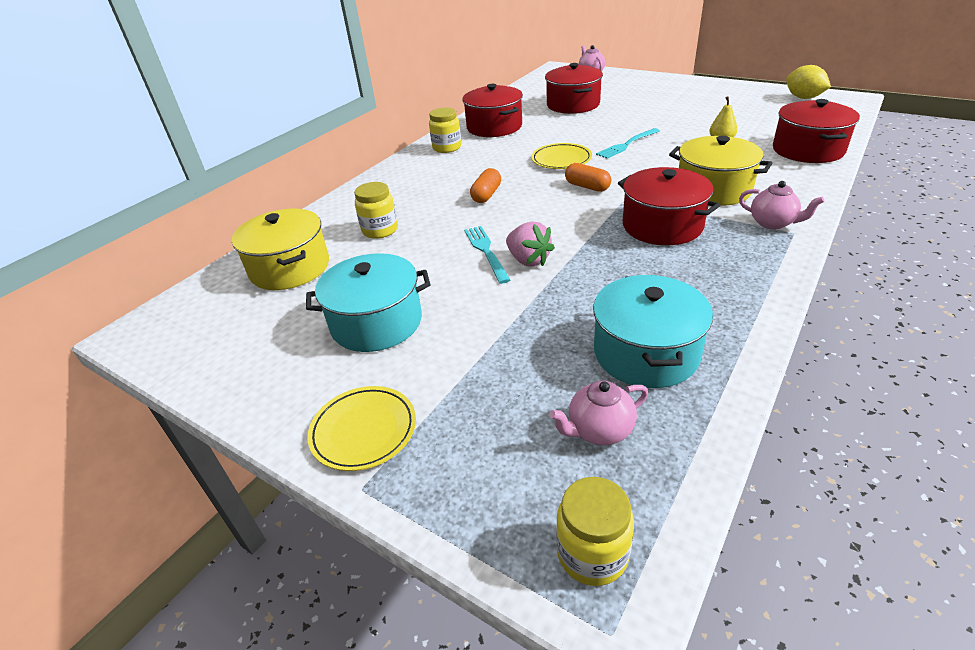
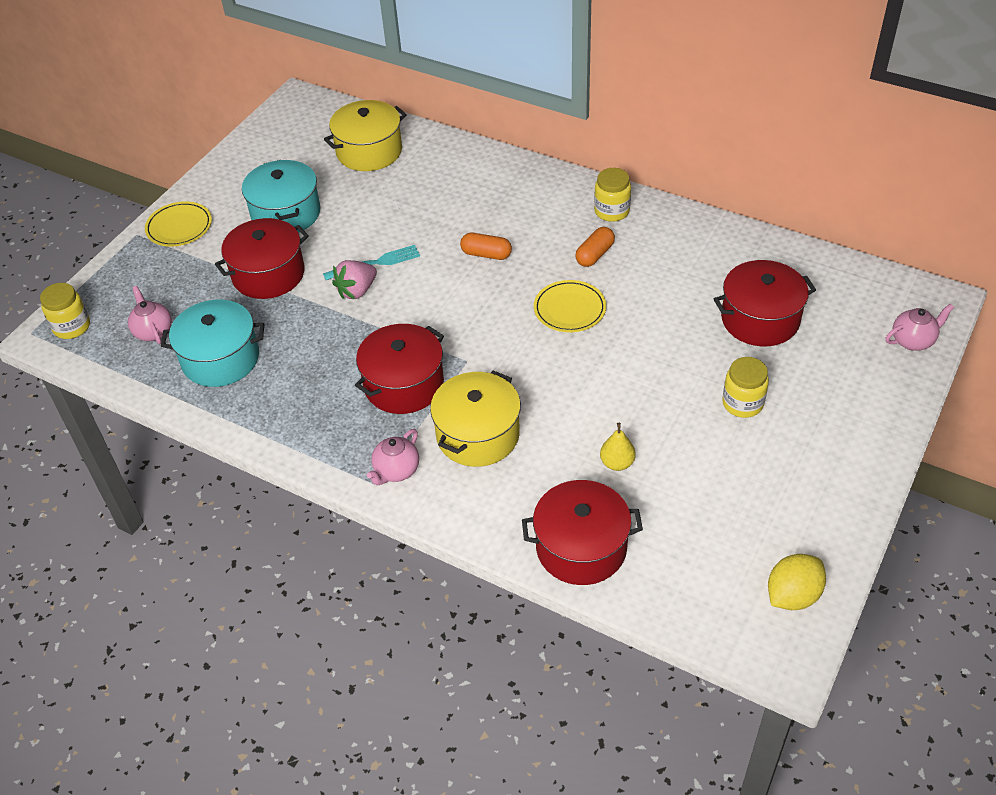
camera: 85 degrees right, 10 degrees up
yellow jar [354,182,398,239] -> yellow jar moved to [722,357,769,418]
red pot [462,84,523,137] -> red pot moved to [215,218,309,299]
orange capsule [565,163,611,192] -> orange capsule moved to [575,227,615,267]
turquoise fork [596,128,660,159] -> none

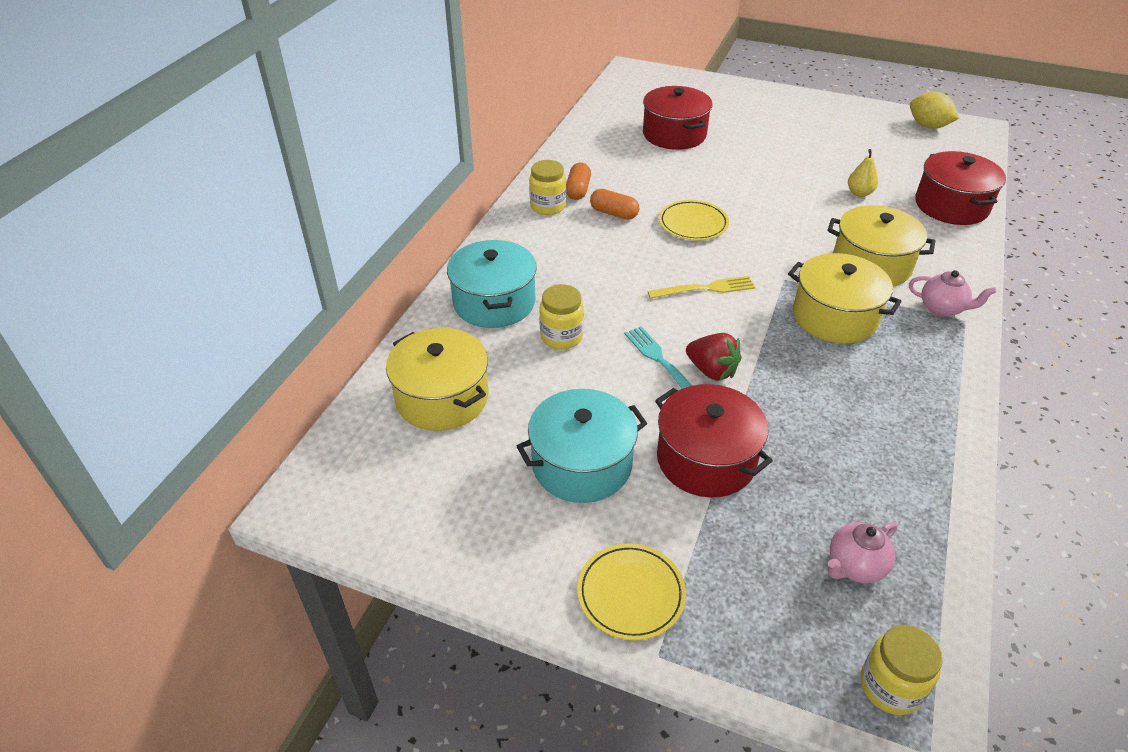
camera: 100 degrees left, 5 degrees down
turquoise pot [161,300,264,387] -> turquoise pot moved to [447,240,537,328]
pink strawberry [332,260,377,299] -> red strawberry [686,333,742,381]
red pot [355,324,444,414] -> yellow pot [788,253,902,344]
orange capsule [460,233,512,260] -> orange capsule moved to [566,162,591,200]
yellow jar [722,357,769,418] -> yellow jar moved to [539,284,584,349]
pink teapot [886,304,954,351] -> none
none -> yellow fork [647,276,755,299]

